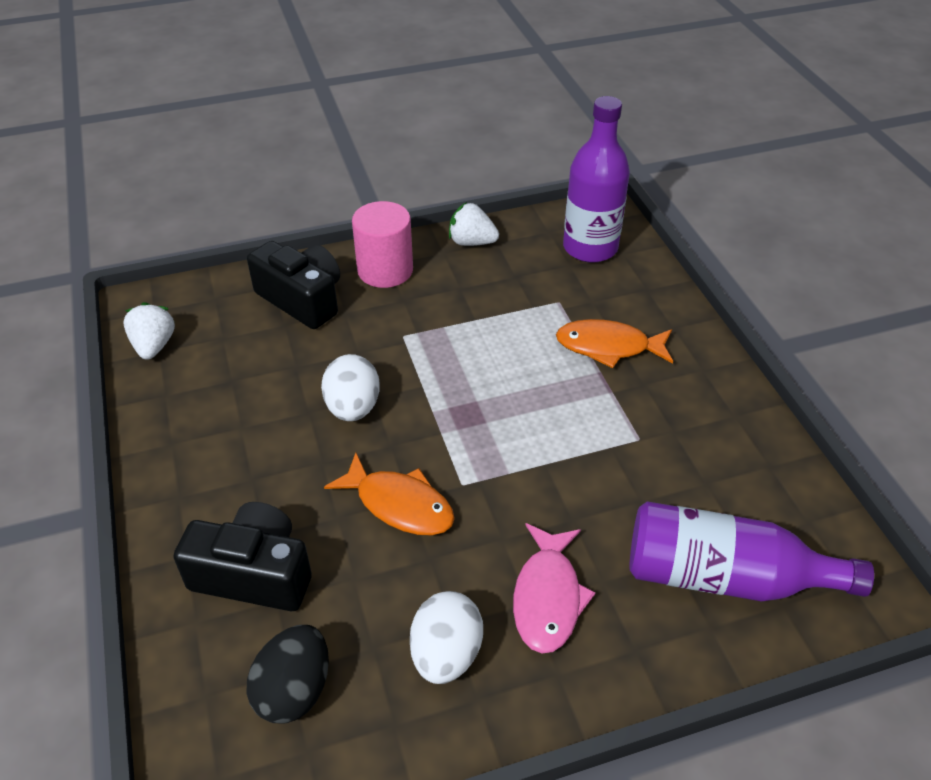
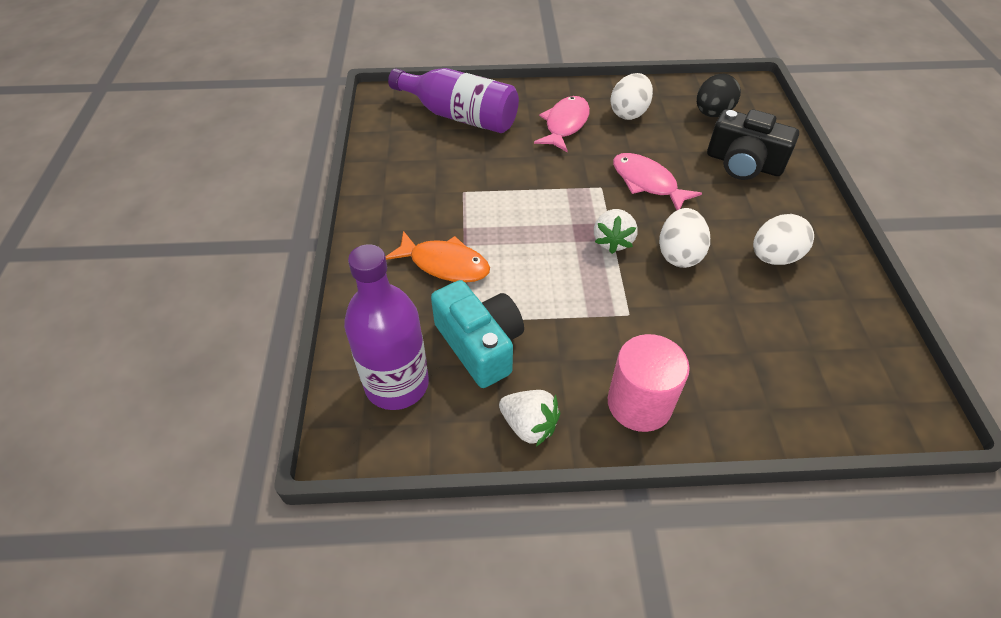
camera: 165 degrees left, 5 degrees up
white strawberry [123,302,175,360] -> white strawberry moved to [594,209,637,254]
black camera [247,241,340,329] -> none
orange fish [324,453,455,535] -> pink fish [613,153,702,210]
none -> turquoise camera [431,280,524,388]
none -> white egg [753,214,814,265]

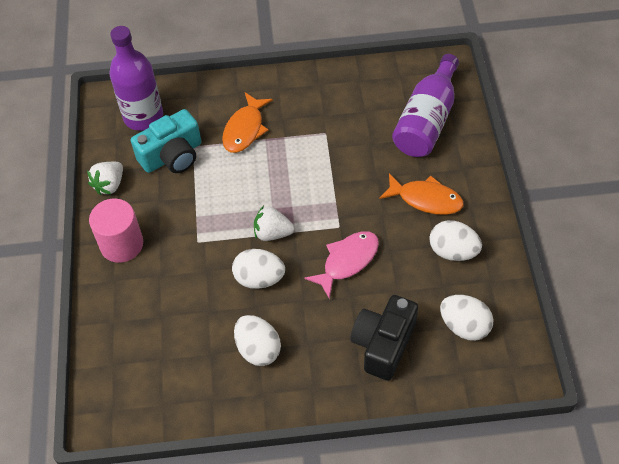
camera: 90 degrees right, 5 degrees up
pink fish [534,96,590,152] -> orange fish [379,173,464,215]
black egg [697,74,741,117] -> white egg [440,295,493,341]

